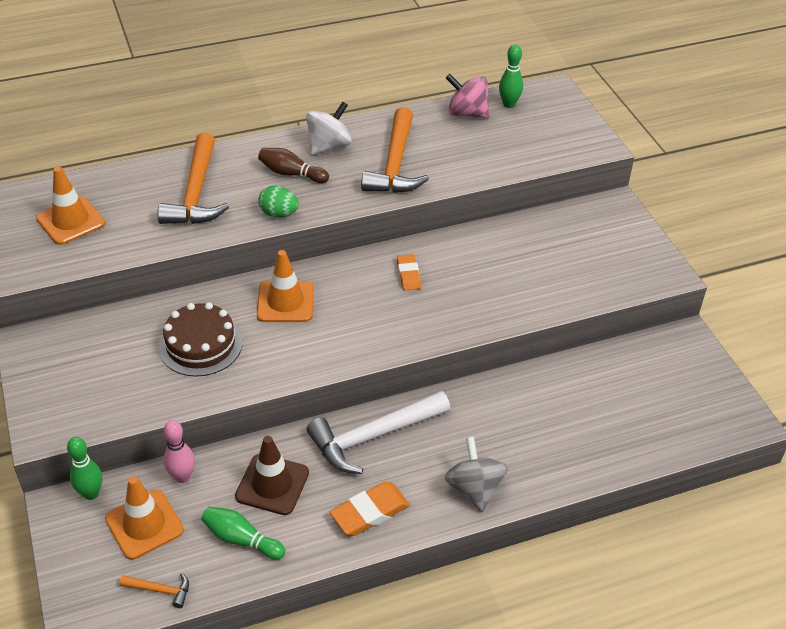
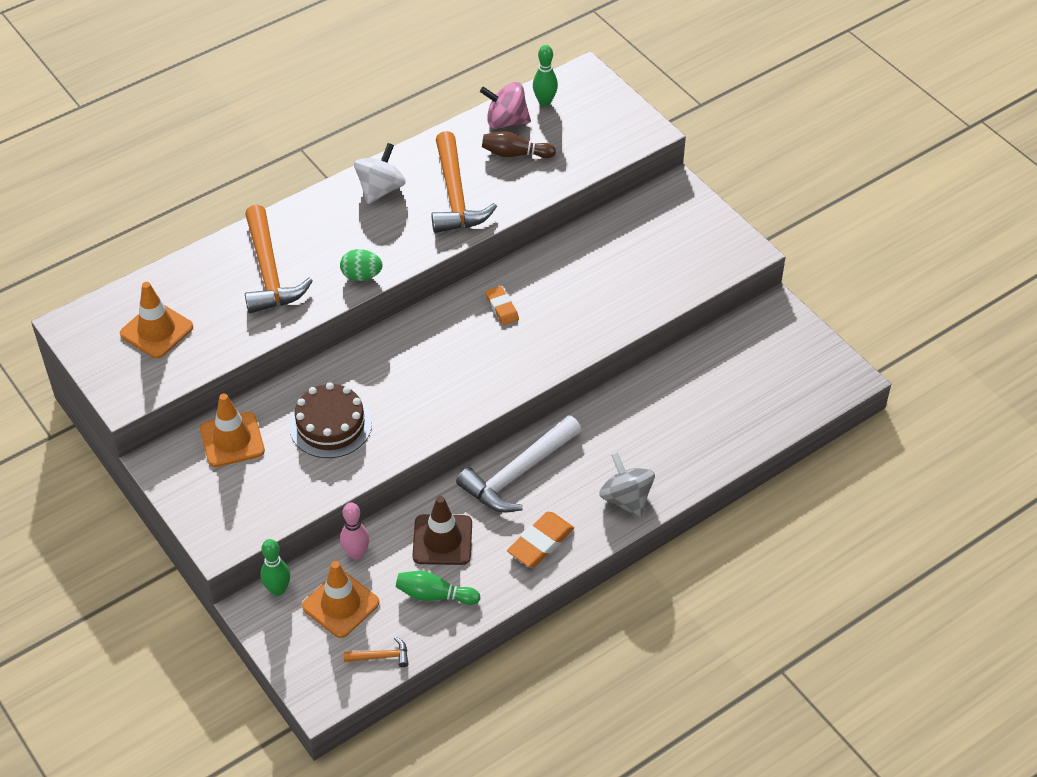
camera: 15 degrees left, 5 degrees up
orange traffic cone [257,250,314,322] -> orange traffic cone moved to [200,393,265,467]
brown bowling pin [258,148,329,183] -> brown bowling pin moved to [482,131,556,158]

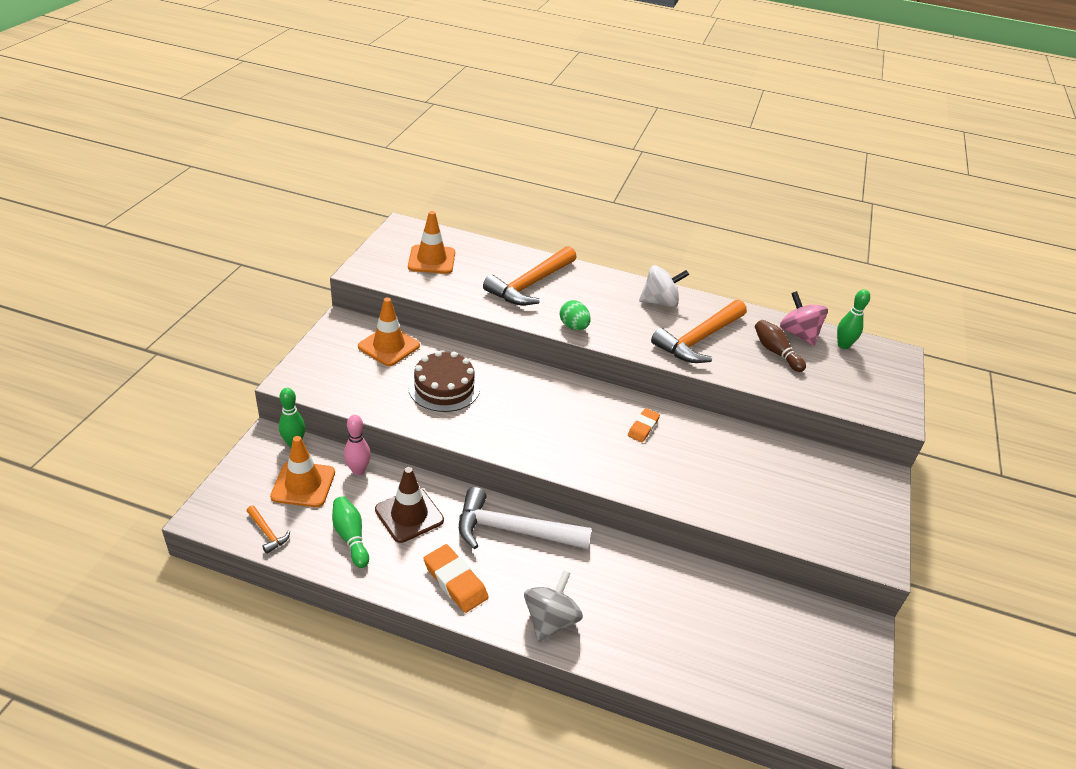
camera: 50 degrees right, 10 degrees down
orange eraser [507,512,574,567] -> orange eraser turned 45 degrees clockwise [423,544,489,613]

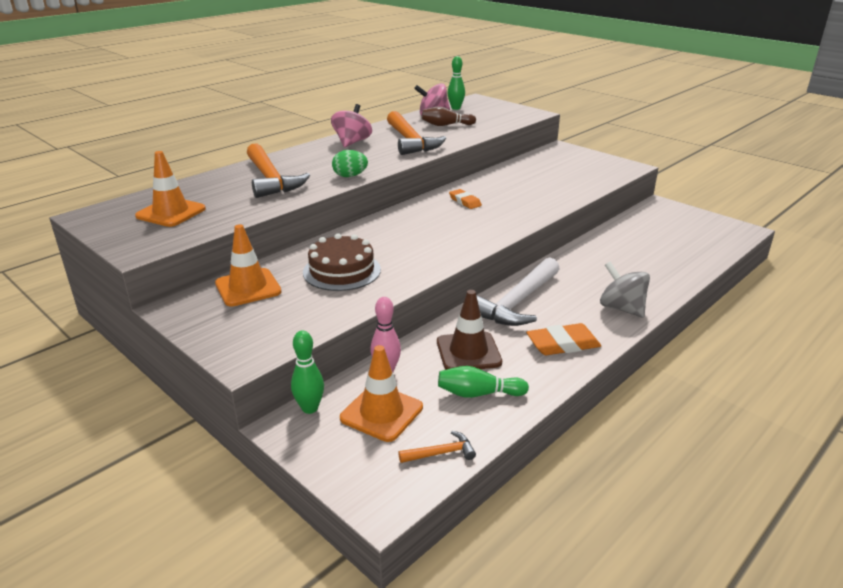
camera: 60 degrees left, 10 degrees down
white spinning top [639,265,689,307] -> pink spinning top [331,104,372,147]

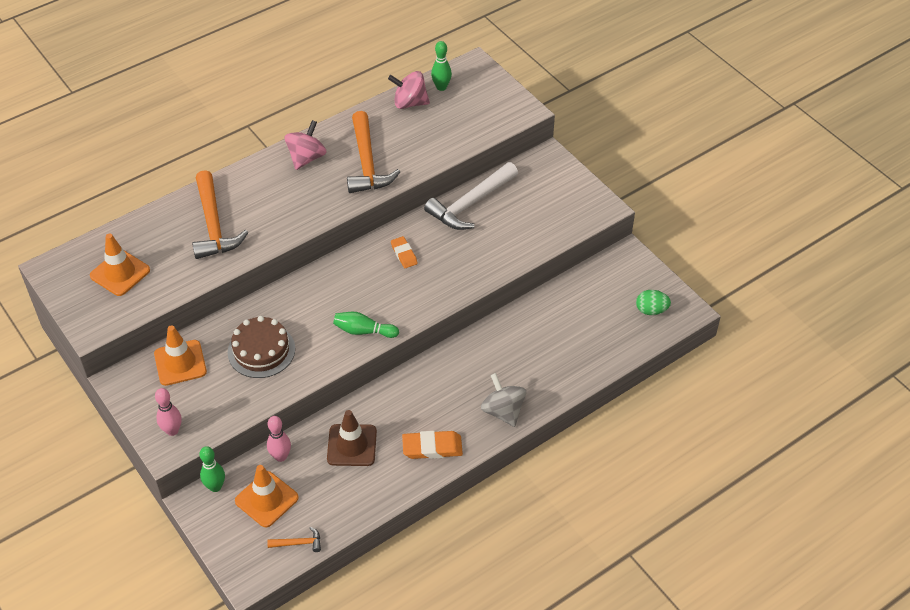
camera: 10 degrees right, 20 degrees up
green egg [332,150,368,177] -> green egg moved to [636,290,671,315]
brown bowling pin [422,106,476,126] -> none
green bowling pin [438,366,529,398] -> green bowling pin moved to [333,312,399,338]
white hammer [476,257,560,326] -> white hammer moved to [424,162,518,230]
none -> pink bowling pin [155,388,182,436]

